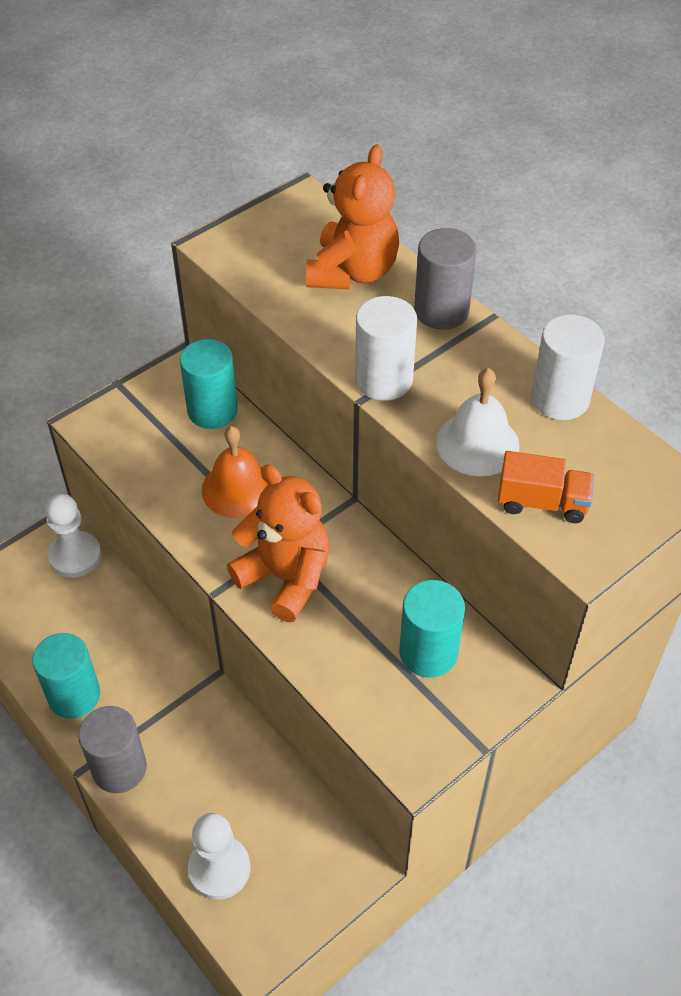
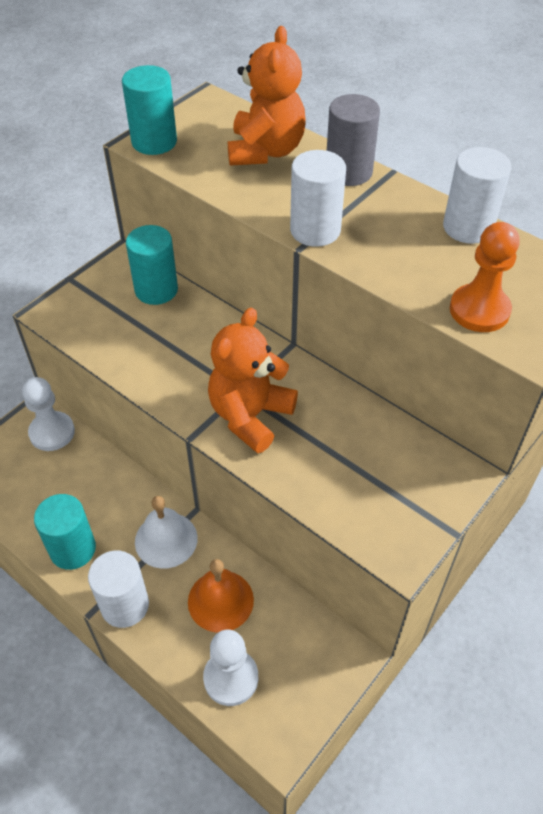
camera: 10 degrees left, 0 degrees up
grey cylinder [78,706,147,793] -> white cylinder [88,550,149,628]
orange bell [202,426,268,518] -> orange bell moved to [188,559,254,632]
orange teddy bear [227,465,330,622] -> orange teddy bear turned 90 degrees counterclockwise [208,308,298,453]
turquoise cylinder [399,580,465,678] -> turquoise cylinder moved to [122,65,177,155]
white bell [436,368,520,476] -> white bell moved to [135,496,198,569]
orange truck [498,451,594,523] -> orange pawn [450,222,520,332]

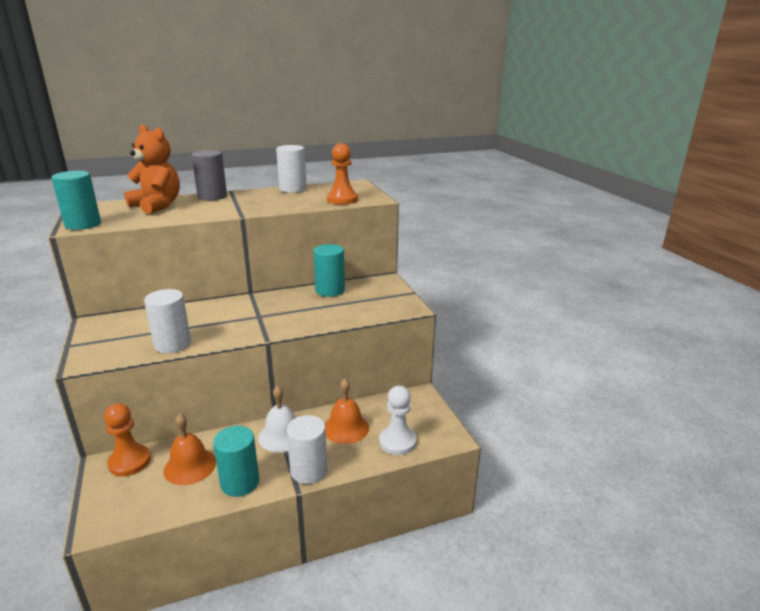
camera: 60 degrees left, 25 degrees down
white pawn [22,377,75,451] -> orange pawn [104,403,151,476]
turquoise cylinder [126,225,178,305] -> turquoise cylinder moved to [313,244,345,297]
orange teddy bear [208,308,298,453] -> none
white cylinder [290,150,346,247] -> white cylinder moved to [144,289,191,353]
none -> orange bell [163,414,216,485]

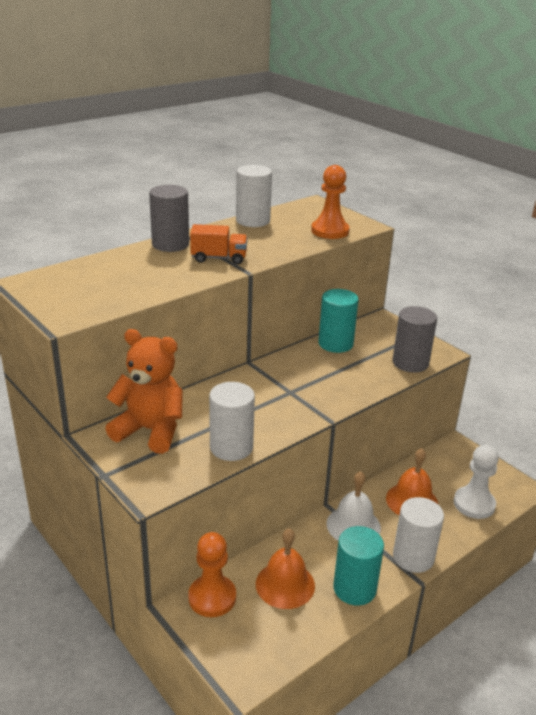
camera: 20 degrees left, 5 degrees up
turquoise cylinder [51,171,101,230] -> none
orange teddy bear [124,124,180,214] -> orange teddy bear moved to [105,329,182,454]
none -> orange truck [190,224,247,264]
none -> grey cylinder [393,306,437,373]

